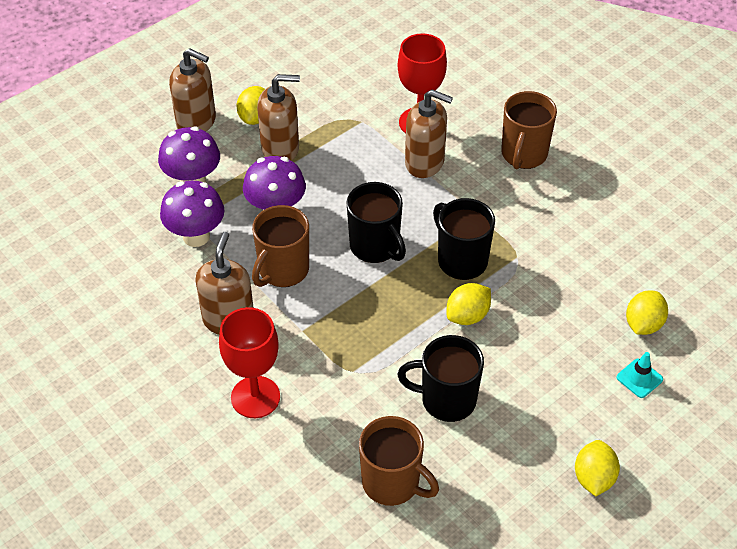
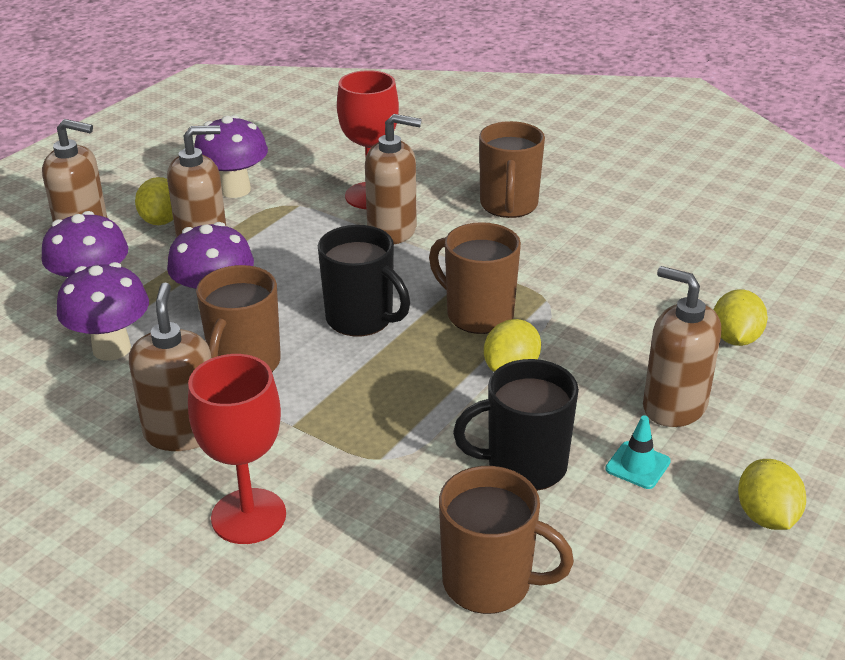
camera: 15 degrees left, 15 degrees down
black mug [433,198,495,280] -> brown mug [429,222,521,334]
turquoise traffic cone [616,352,663,398] -> turquoise traffic cone moved to [605,415,671,489]
none -> purple mushroom [194,115,268,198]
none -> brown soap dispenser [643,266,721,427]

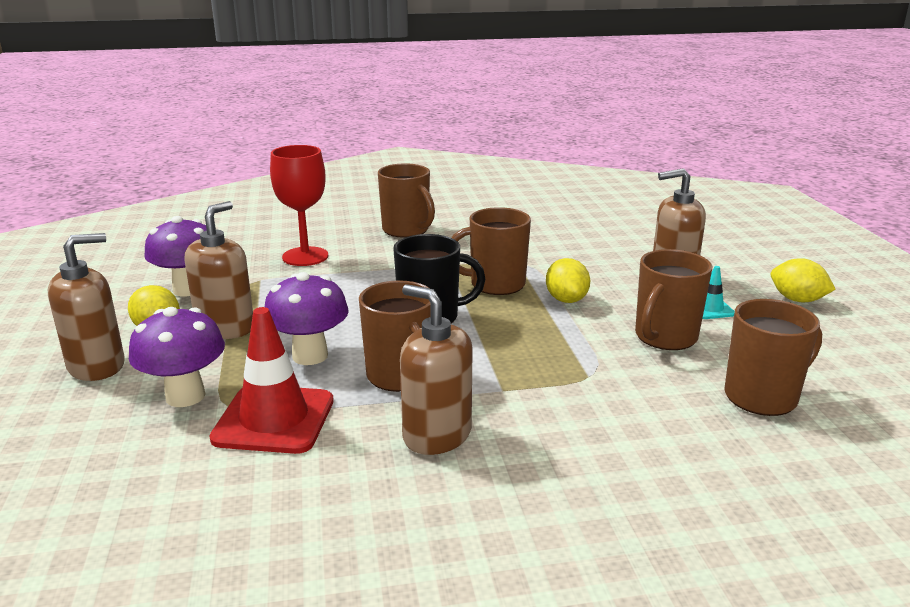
camera: 45 degrees left, 10 degrees down
purple mushroom [57,262,149,361] -> red traffic cone [209,307,334,454]
red goblet [188,354,286,544] -> none
brown soap dispenser [365,114,422,244] -> none
black mug [453,359,579,491] -> brown mug [635,249,712,350]
yellow lemon [714,289,768,346] -> none

